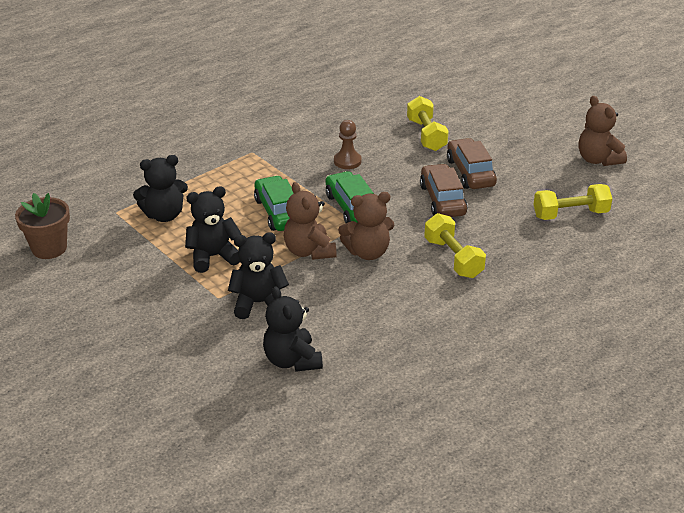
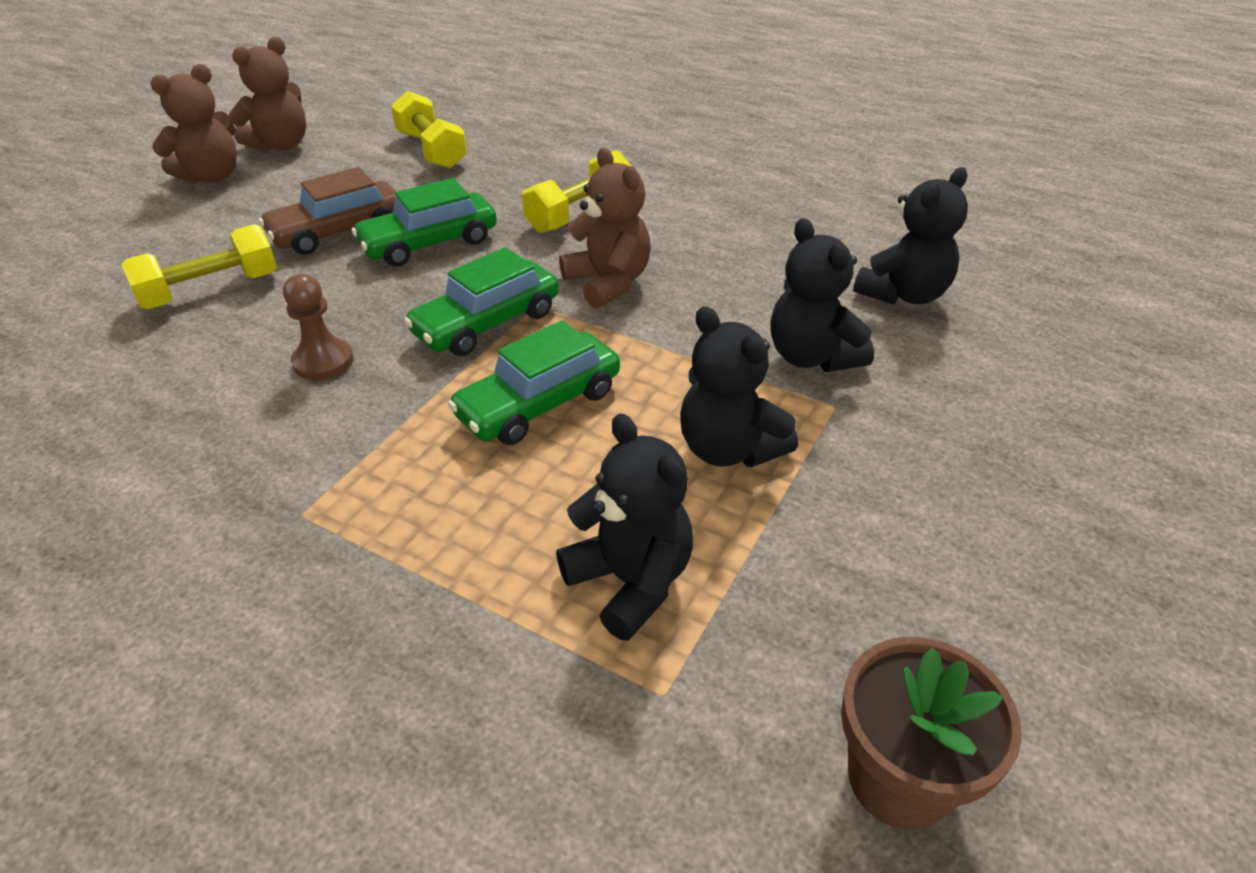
camera: 110 degrees left, 5 degrees up
brown teddy bear [284,182,337,260] -> brown teddy bear moved to [150,64,237,184]
brown car [420,164,468,217] -> green car [351,178,497,267]

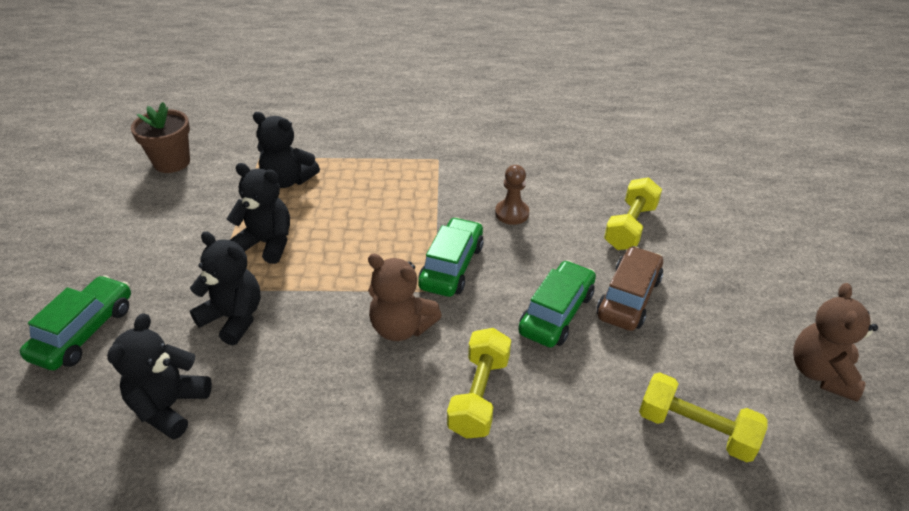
camera: 150 degrees right, 0 degrees up
brown teddy bear [150,64,237,184] -> none
green car [448,320,620,445] -> green car moved to [20,275,131,370]

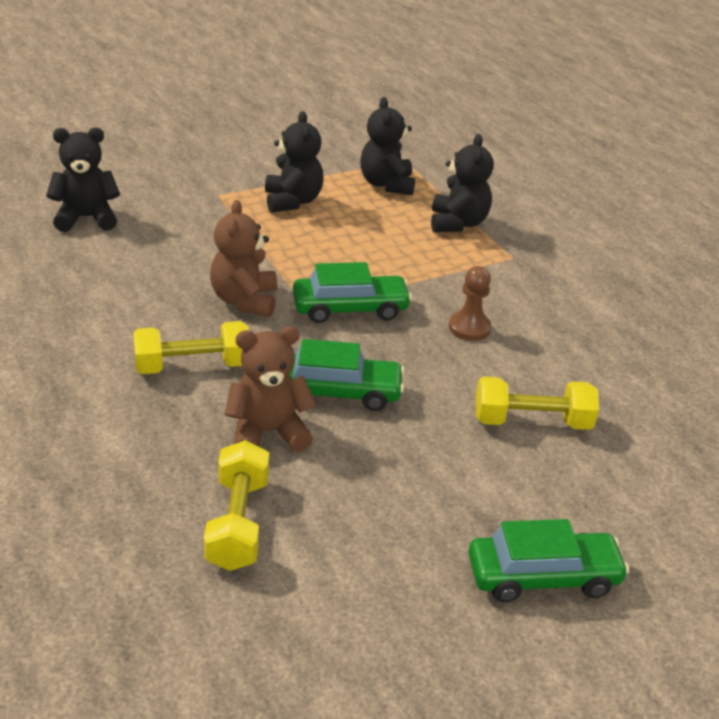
camera: 60 degrees right, 5 degrees down
green car [20,275,131,370] -> green car moved to [468,519,629,603]
brown flower pot [131,102,190,173] -> none
black teddy bear [190,231,261,345] -> black teddy bear moved to [431,134,494,232]
brown car [596,246,663,331] -> none
brown teddy bear [793,283,878,402] -> brown teddy bear moved to [225,326,316,452]

